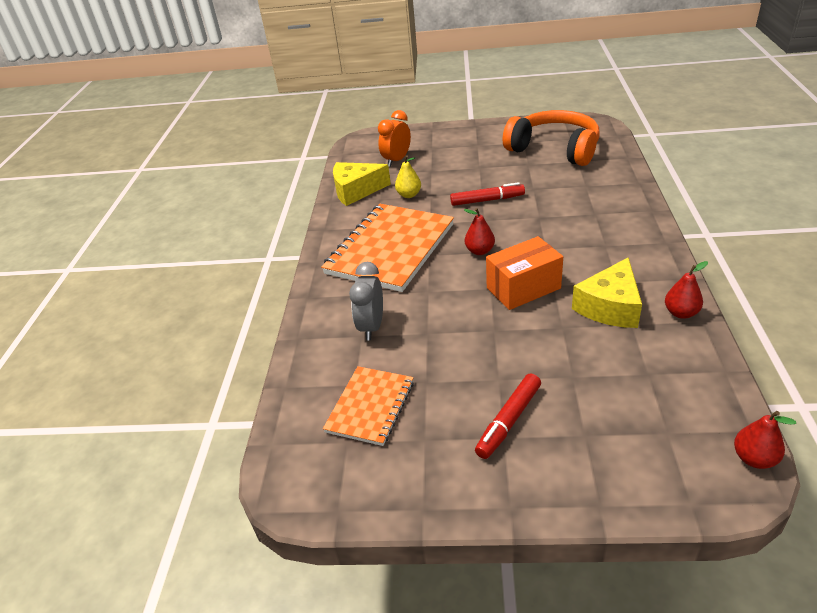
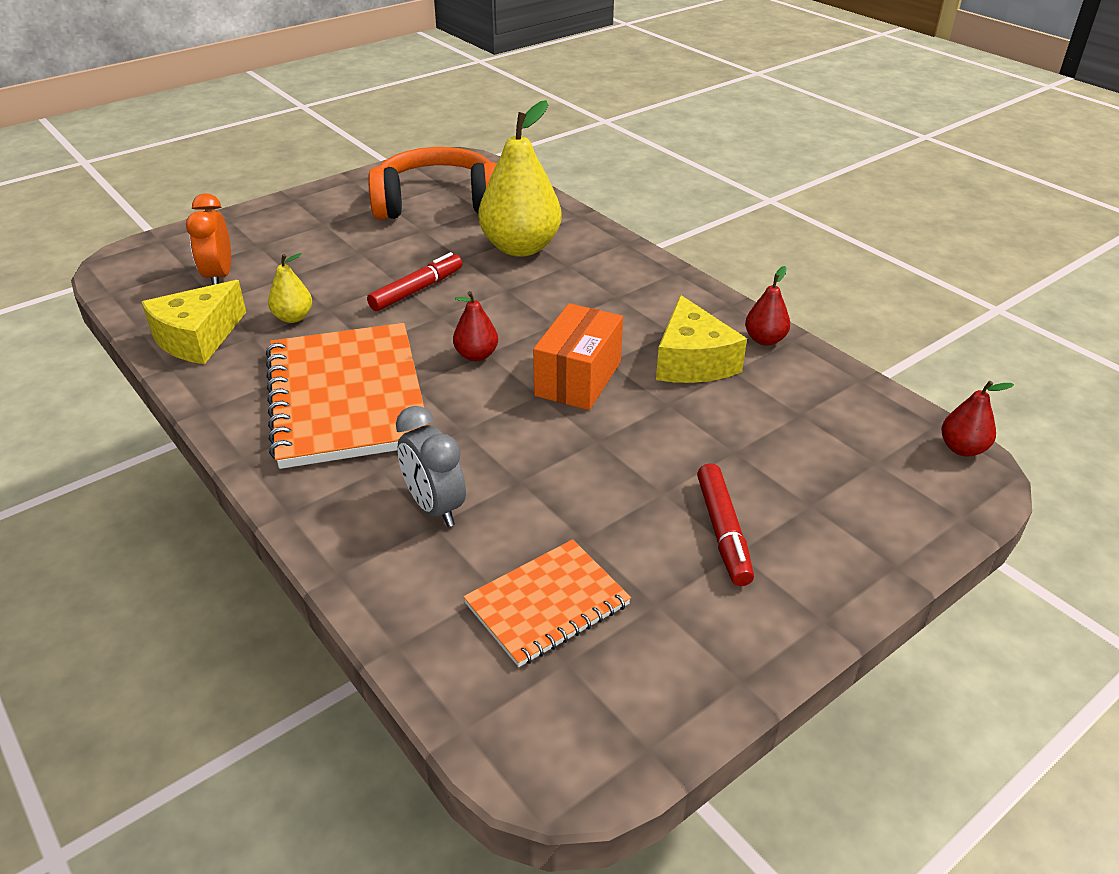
camera: 45 degrees left, 0 degrees up
orange notebook [323,366,414,446] -> orange notebook turned 75 degrees clockwise [463,539,631,667]
none -> yellow pear [478,100,562,257]

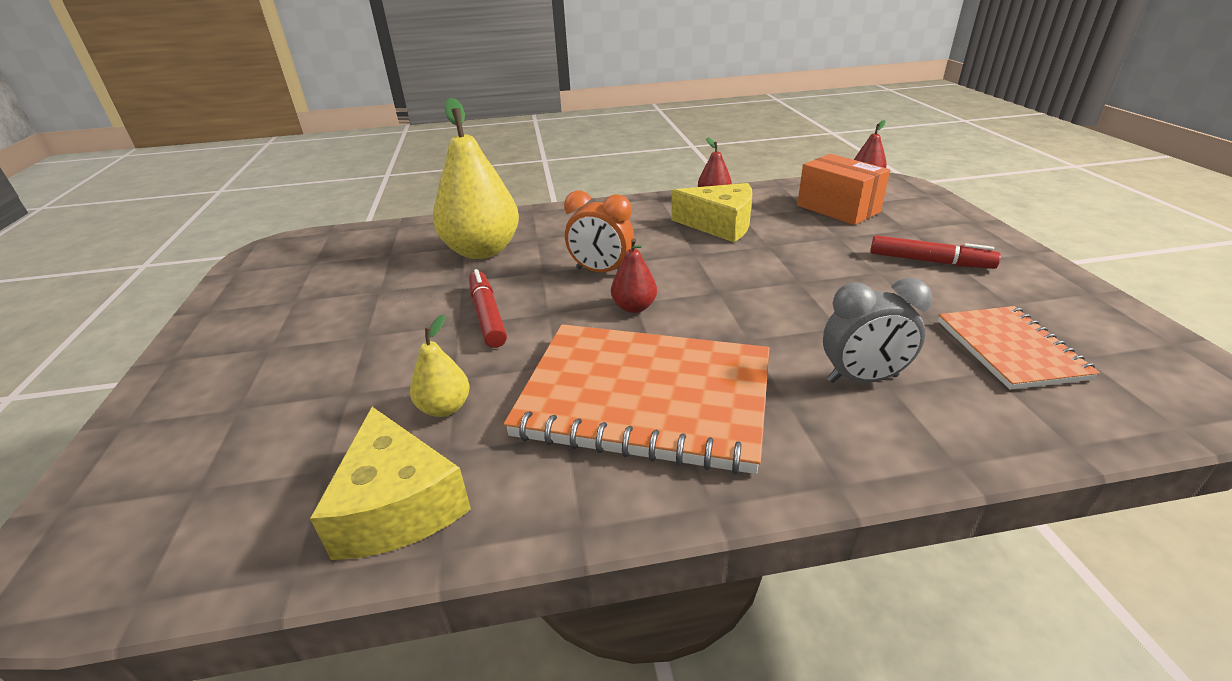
camera: 60 degrees left, 5 degrees down
orange clock [186,193,231,285] -> orange clock moved to [564,191,634,272]
orange headphones [368,147,497,220] -> none
orange box [533,303,623,410] -> orange box moved to [797,154,890,225]

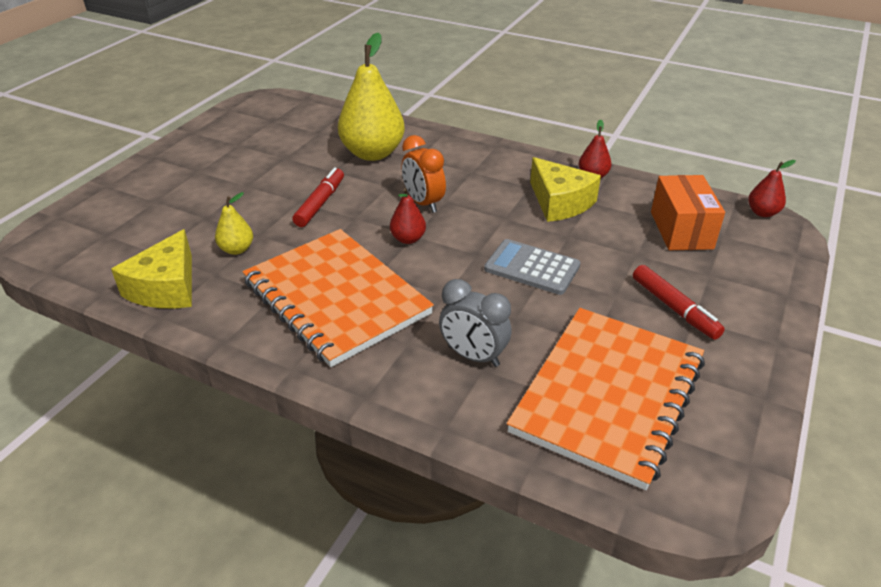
camera: 35 degrees right, 5 degrees up
orange notebook [938,306,1100,390] -> orange notebook [507,308,705,490], size x1.82
none -> grey calculator [484,239,580,295]

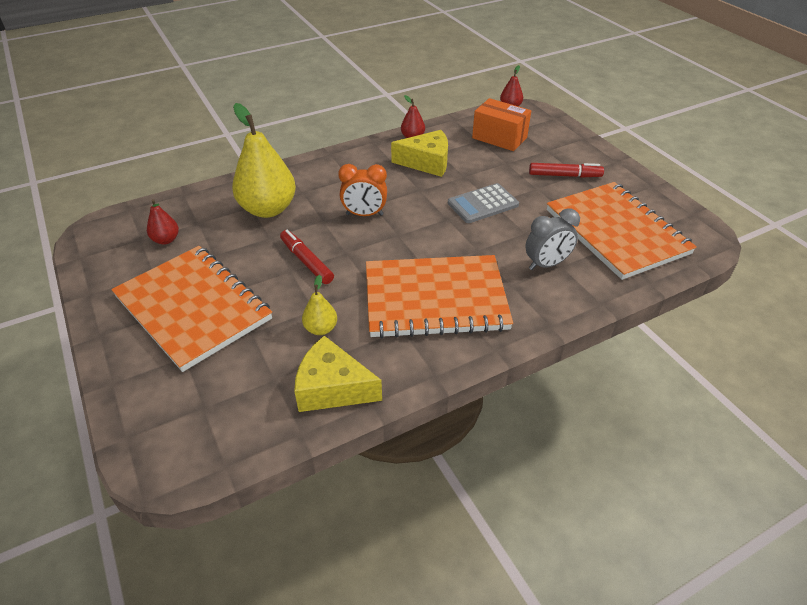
camera: 55 degrees left, 5 degrees up
yellow cheese [111,229,192,308] -> yellow cheese turned 150 degrees clockwise [294,336,382,412]
red pear [390,188,426,244] -> red pear moved to [147,199,179,245]
none -> orange notebook [111,246,272,372]

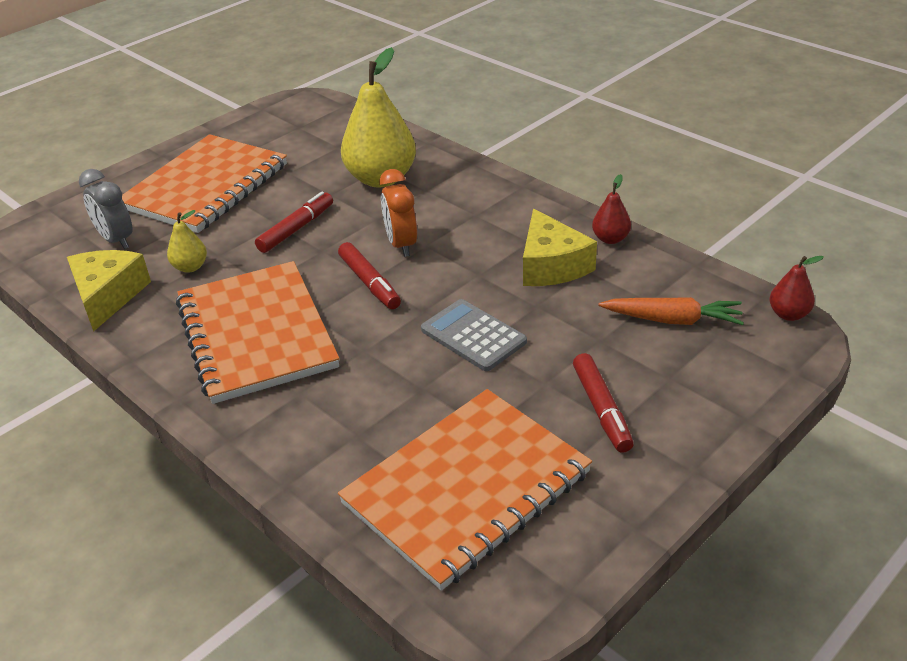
camera: 75 degrees right, 5 degrees down
red pear [147,199,179,245] -> none
orange box [472,98,531,151] -> orange carrot [599,297,744,325]
grey clock [525,208,580,270] -> grey clock moved to [79,169,133,249]
none -> red marker [338,242,401,309]

